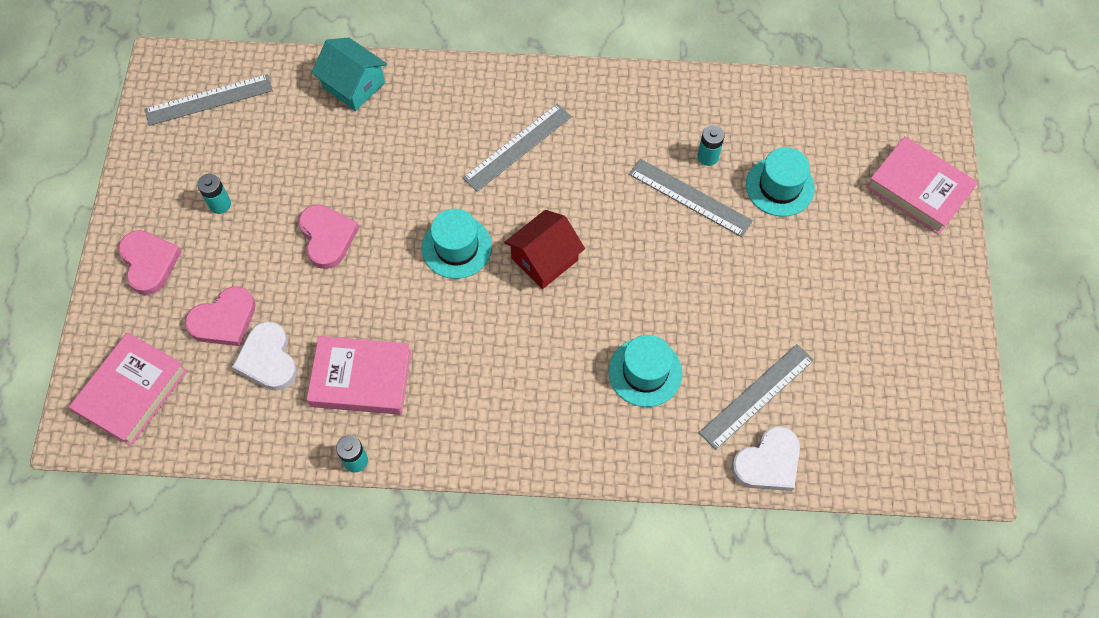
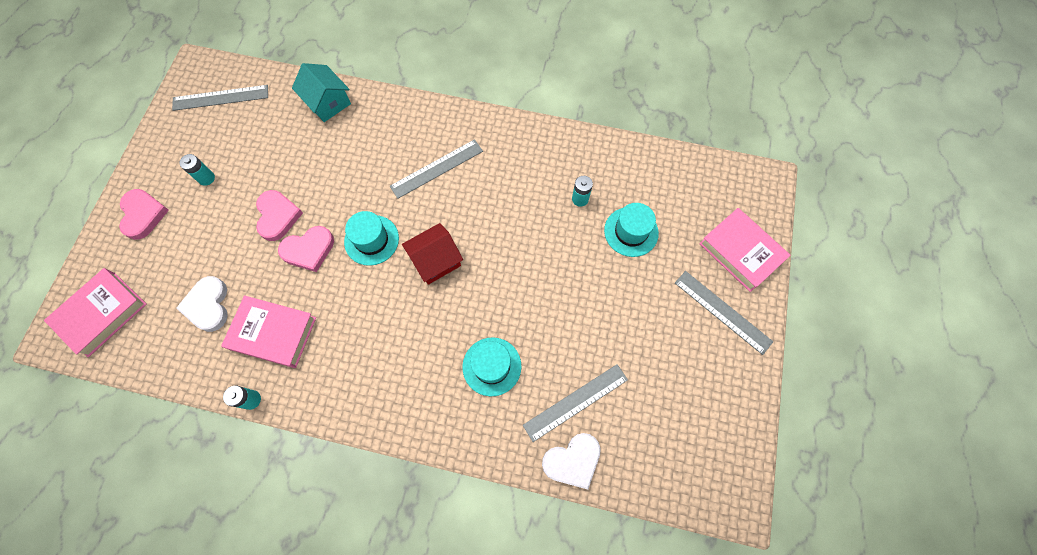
camera: 10 degrees right, 5 degrees up
pink heart [185,286,256,346] -> pink heart moved to [278,226,334,272]
grey ruler [629,159,753,237] -> grey ruler moved to [675,271,773,355]

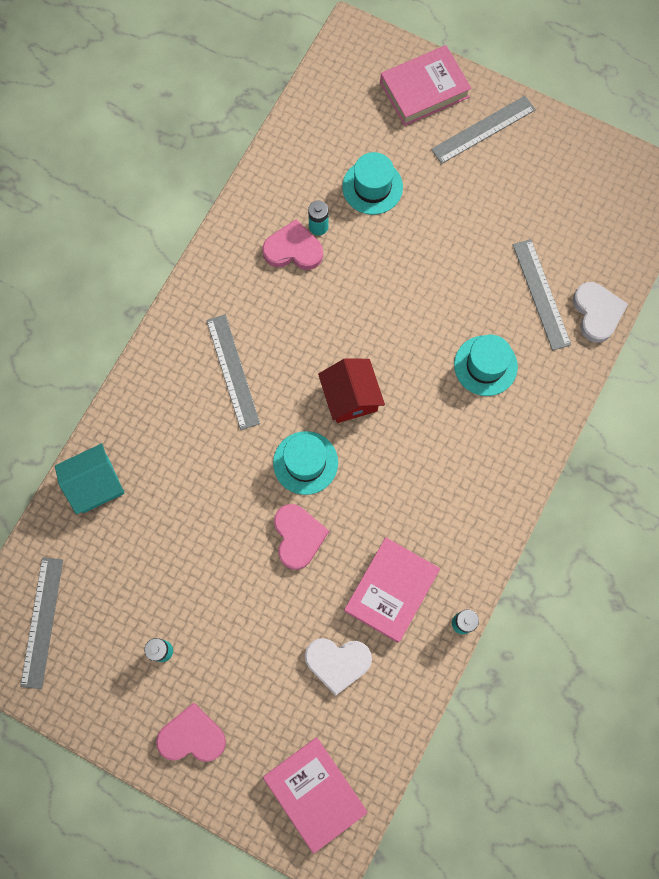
camera: 75 degrees left, 5 degrees up
pink heart [256,190,303,241] -> pink heart moved to [262,219,323,270]

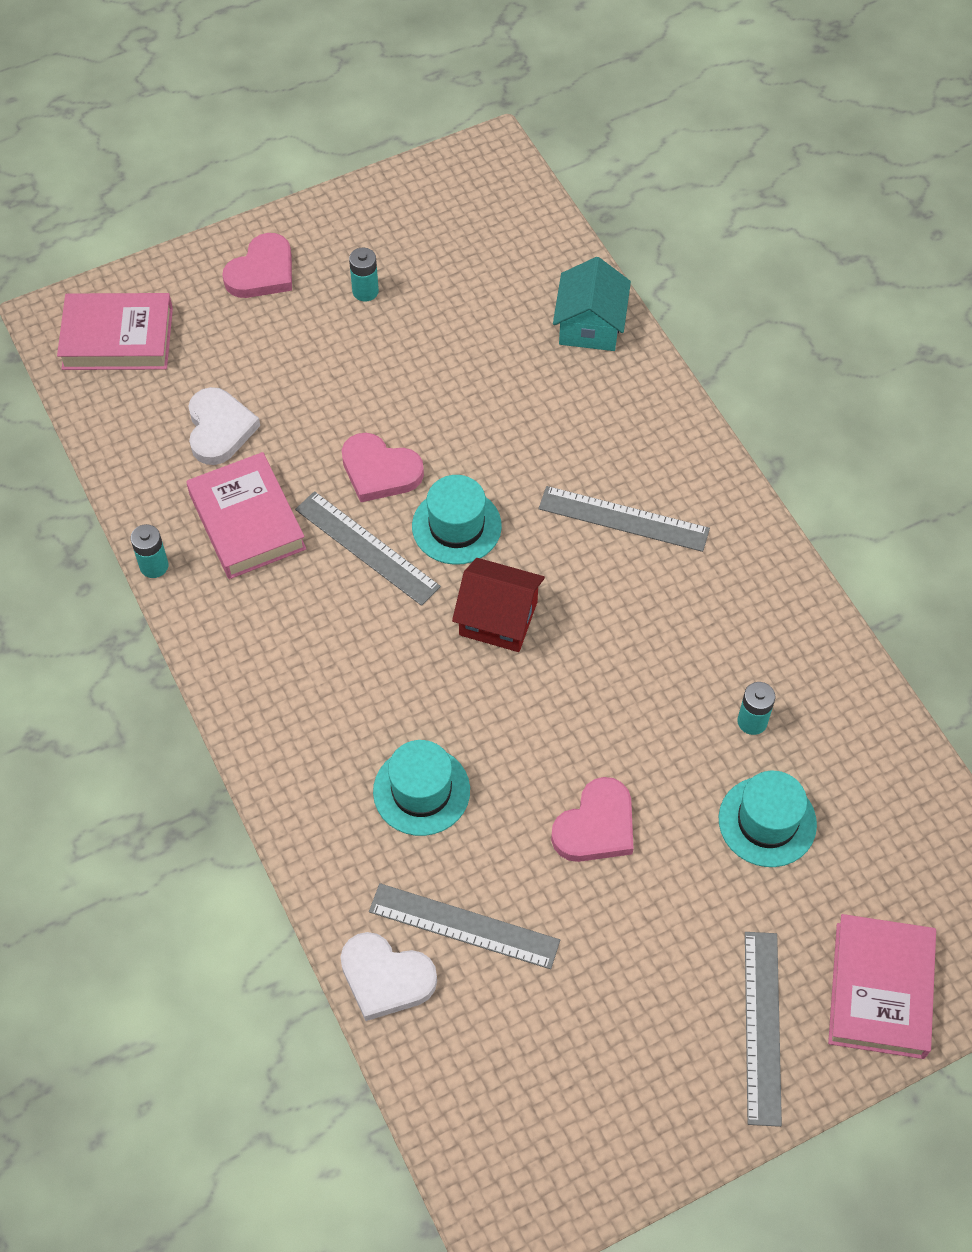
camera: 125 degrees right, 15 degrees down
grey ruler [20,557,63,689] -> grey ruler moved to [295,491,441,606]
pink heart [262,219,323,270] -> pink heart moved to [551,777,634,862]
white heart [305,638,372,696] -> white heart turned 135 degrees clockwise [188,387,260,465]

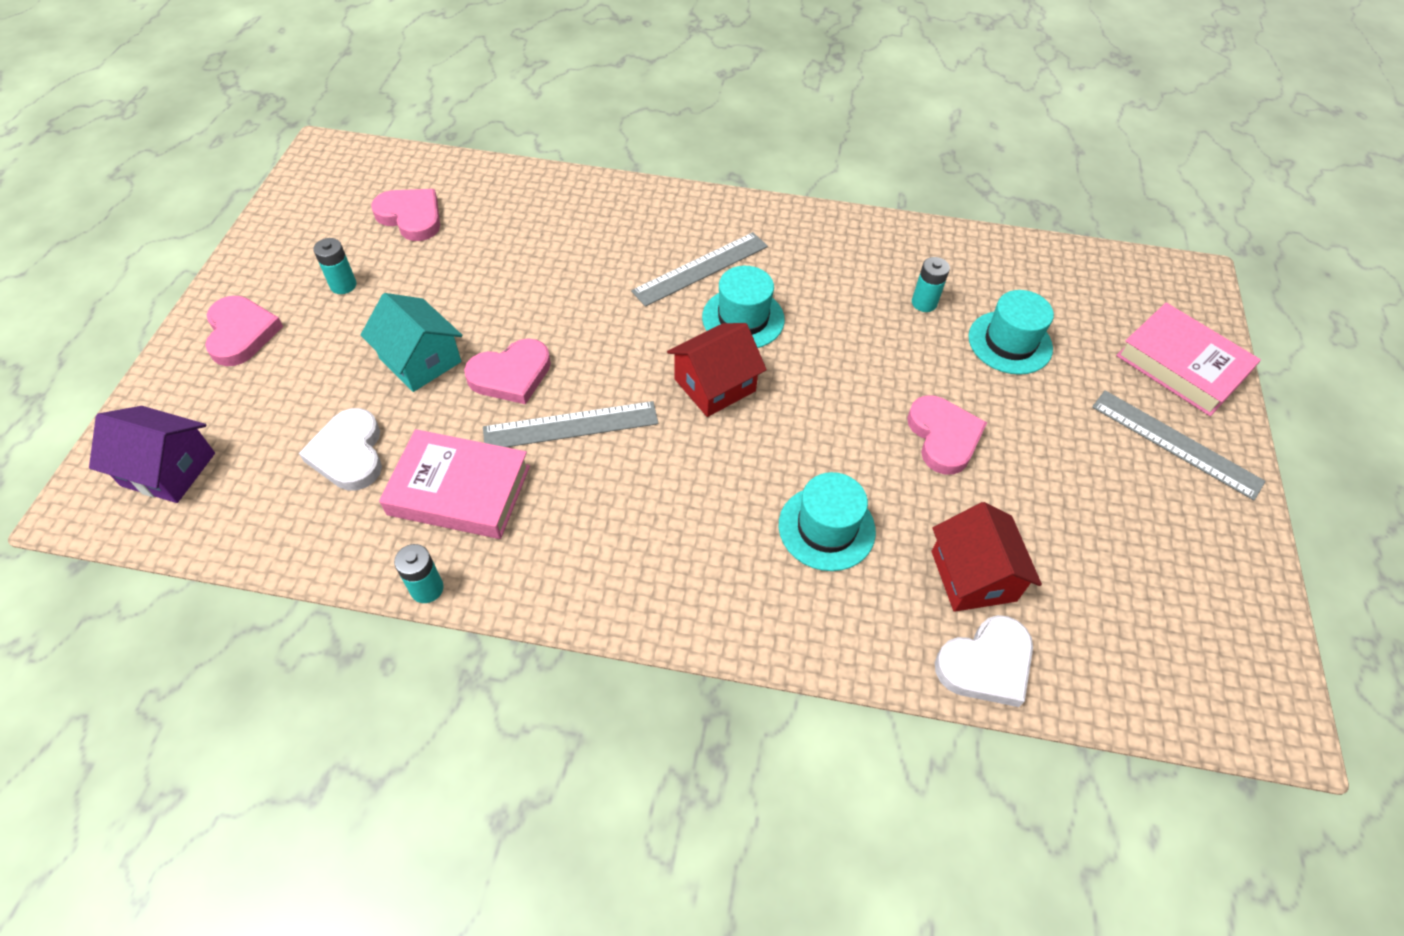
camera: 55 degrees left, 5 degrees down
pink book [57,293,173,370] -> purple house [89,406,215,503]
white heart [188,387,260,465] -> white heart turned 135 degrees counterclockwise [299,408,382,491]
grey ruler [369,883,560,969] -> red house [932,502,1042,612]
turquoise hat [412,475,502,565] -> turquoise hat moved to [702,266,785,348]
turquoise house [553,257,631,351] -> turquoise house moved to [361,293,462,392]
none -> pink heart [371,189,440,241]

